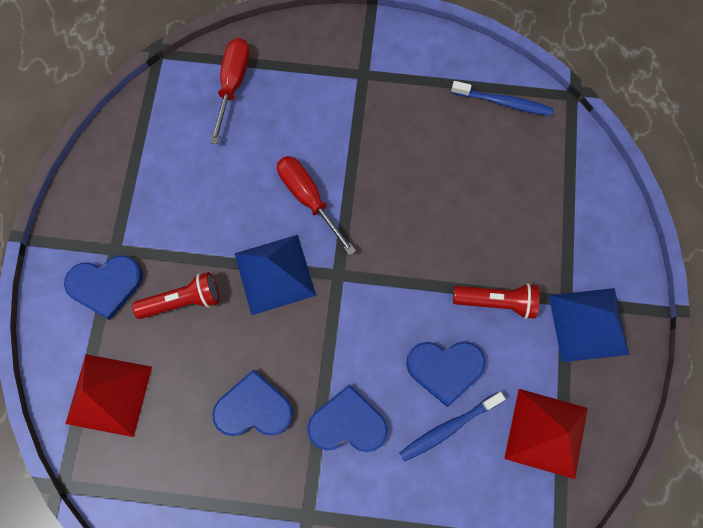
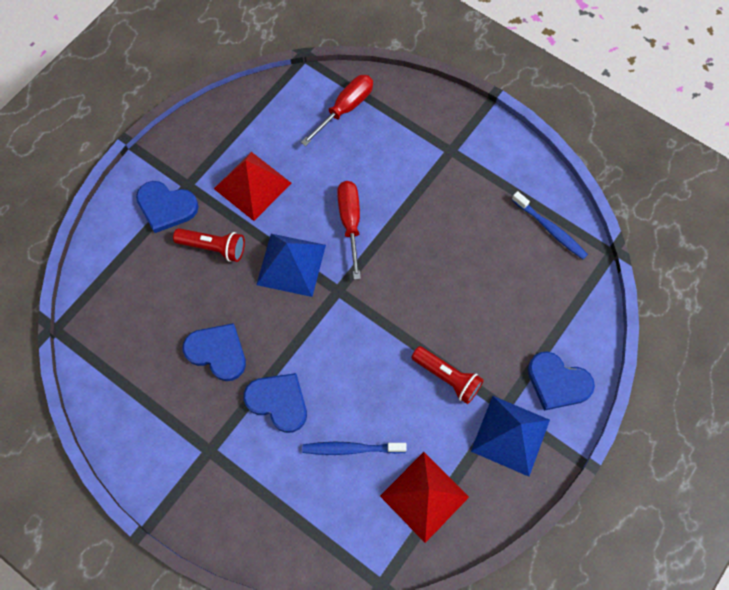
camera: 30 degrees right, 5 degrees down
red pyramid [65,354,152,437] -> red pyramid moved to [214,152,291,221]
blue heart [406,341,486,407] -> blue heart moved to [528,351,595,411]

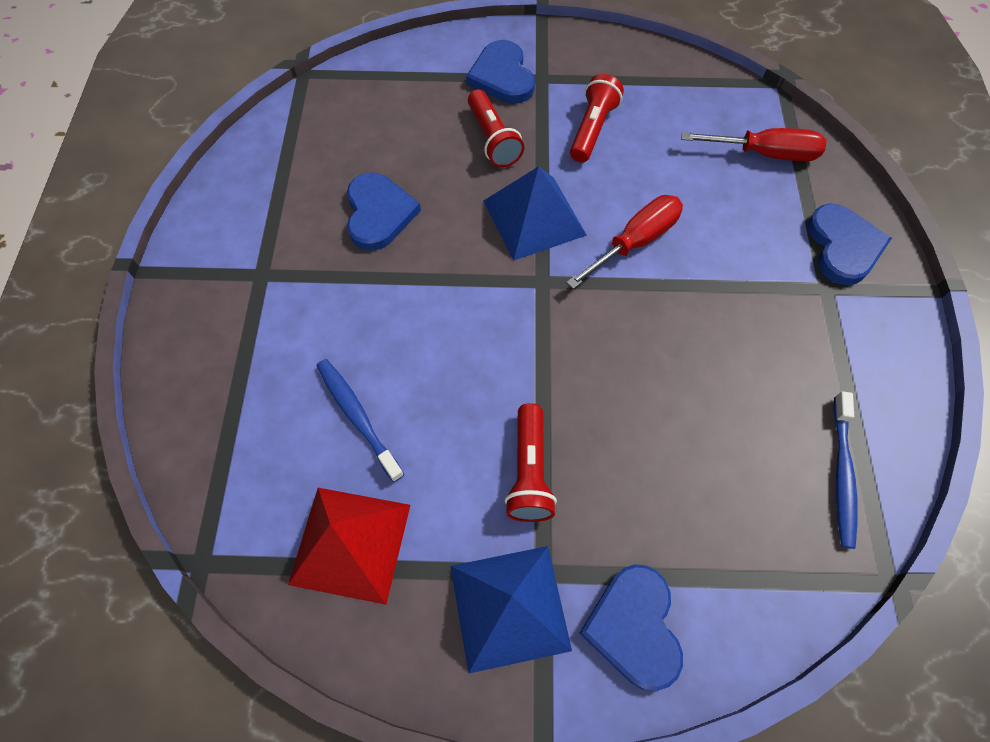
camera: 55 degrees right, 5 degrees down
red pyramid [214,152,291,221] -> red flashlight [570,74,624,162]
blue heart [244,373,307,433] -> blue heart moved to [808,203,892,285]

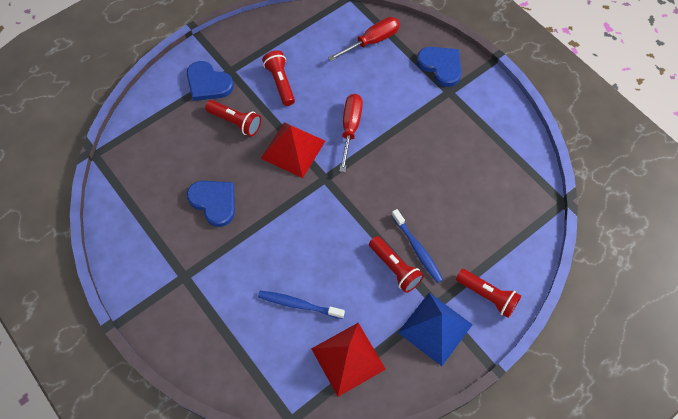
camera: 40 degrees left, 0 degrees up
blue pyramid [483,166,587,261] -> red pyramid [261,122,325,178]
blue heart [579,564,683,691] -> red flashlight [456,269,521,318]
blue toothbrush [833,391,857,549] -> blue toothbrush moved to [391,209,443,283]

